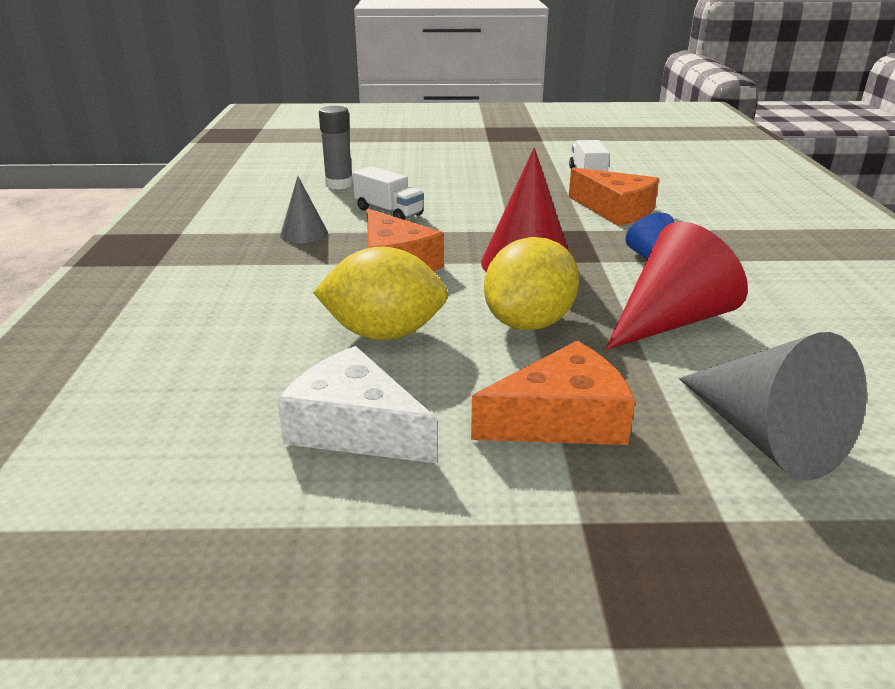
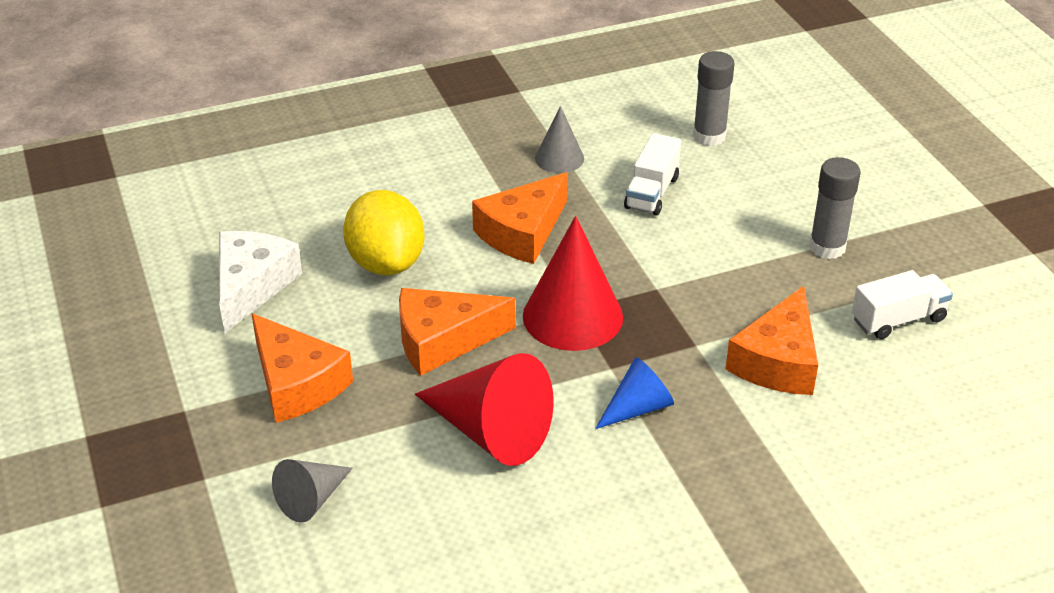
camera: 70 degrees right, 10 degrees up
yellow lemon [484,237,579,330] -> orange cheese [399,288,516,376]
grey cone [679,332,867,481] -> grey cone [272,459,353,523], size x0.56
none -> grey glue stick [809,157,861,259]

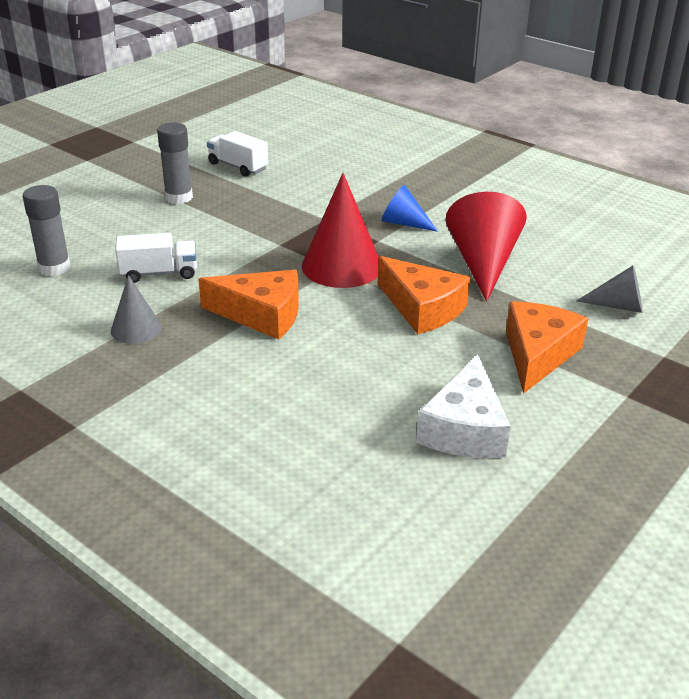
camera: 120 degrees left, 5 degrees down
white cheese [219,231,302,333] -> white cheese turned 60 degrees counterclockwise [416,355,511,458]
yellow lemon [343,190,425,276] -> none
orange cheese [725,286,818,395] -> none

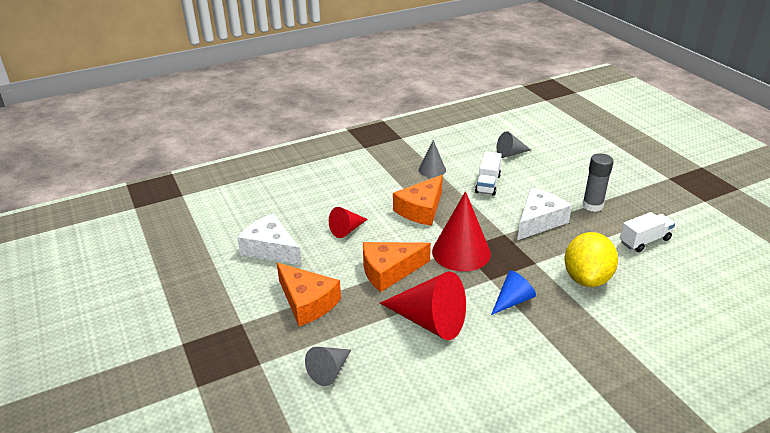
camera: 115 degrees right, 0 degrees up
grey glue stick [23,185,71,276] -> grey cone [496,131,531,158]
none -> red cone [329,207,368,238]
none -> white cheese [517,188,572,240]
none -> yellow lemon [564,232,618,287]

